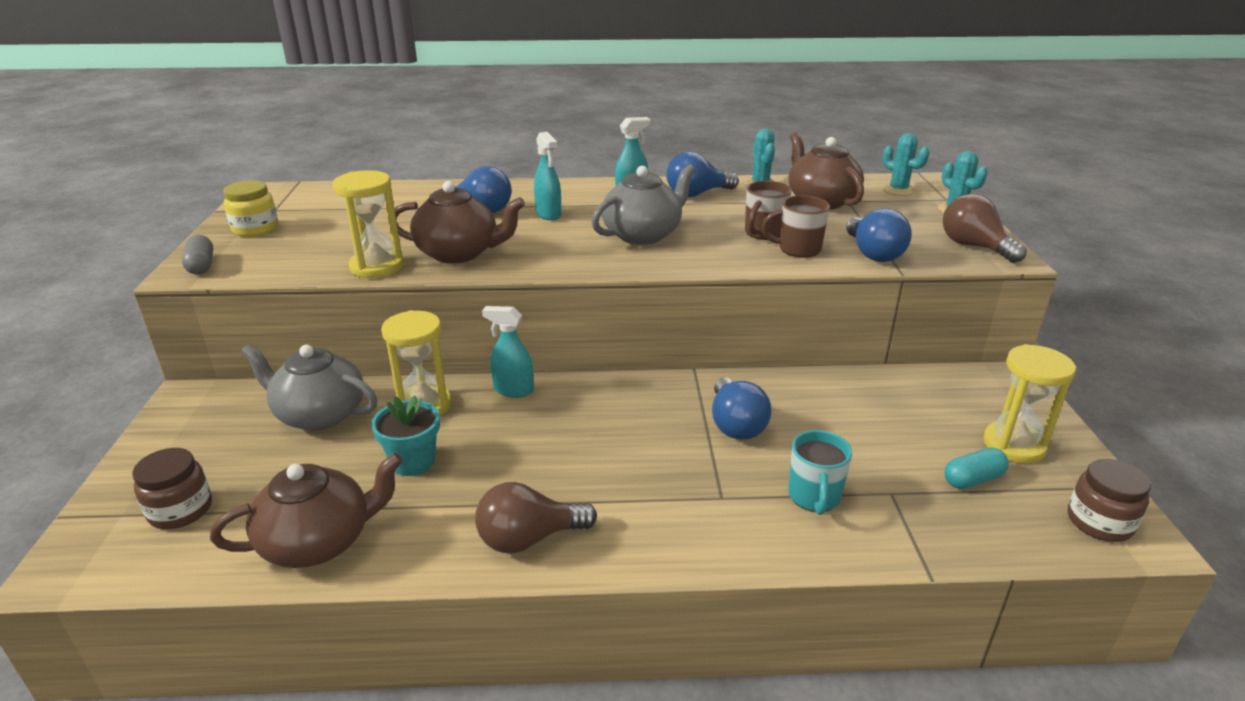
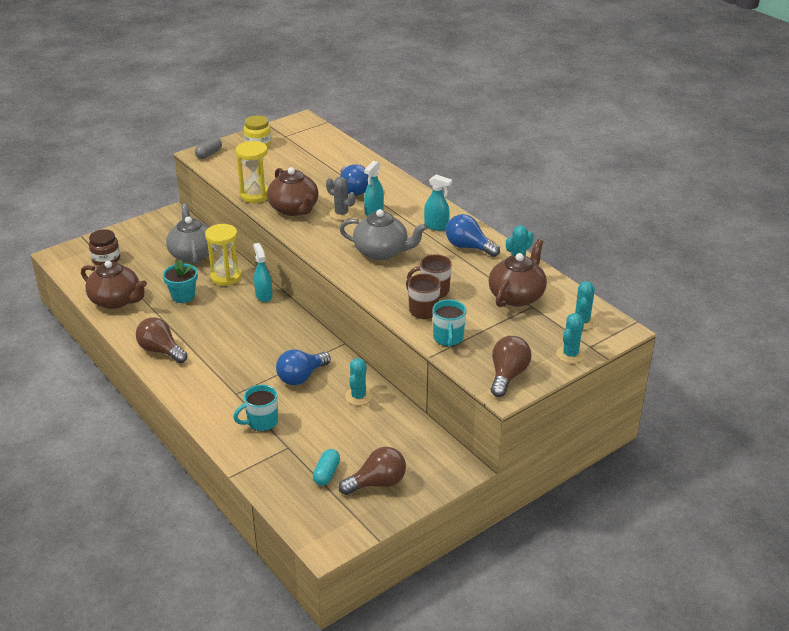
camera: 55 degrees right, 5 degrees up
blue light bulb [846,208,912,262] -> turquoise mug [433,299,466,347]
turquoise capsule [945,448,1009,489] -> turquoise capsule turned 75 degrees clockwise [313,449,340,486]
yellow hourglass [983,344,1076,463] -> brown light bulb [339,447,406,495]
brown jar [1068,459,1151,542] -> none
none -> grey cactus [326,177,355,220]
none -> turquoise cactus [345,358,372,405]

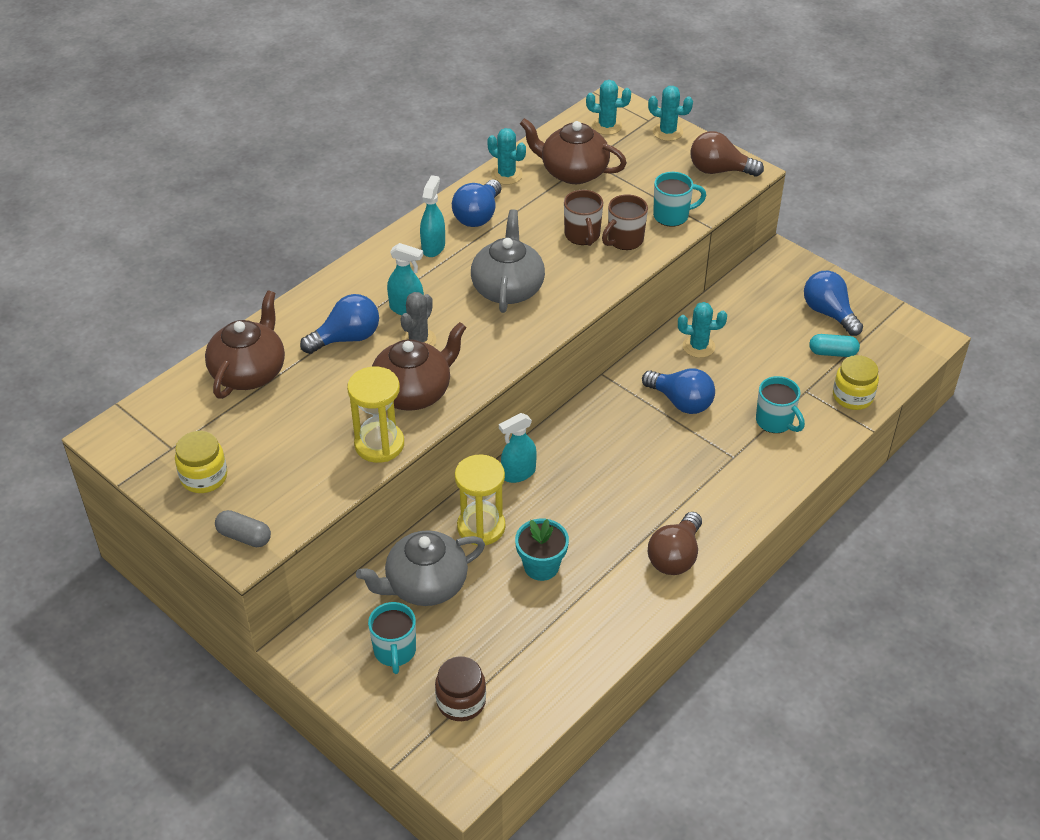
camera: 100 degrees left, 10 degrees up
brown teapot [81,261,147,309] -> brown teapot moved to [205,290,285,399]
brown light bulb [339,447,406,495] -> blue light bulb [804,271,863,336]
none -> turquoise mug [368,602,416,674]
none -> yellow jar [833,355,879,410]

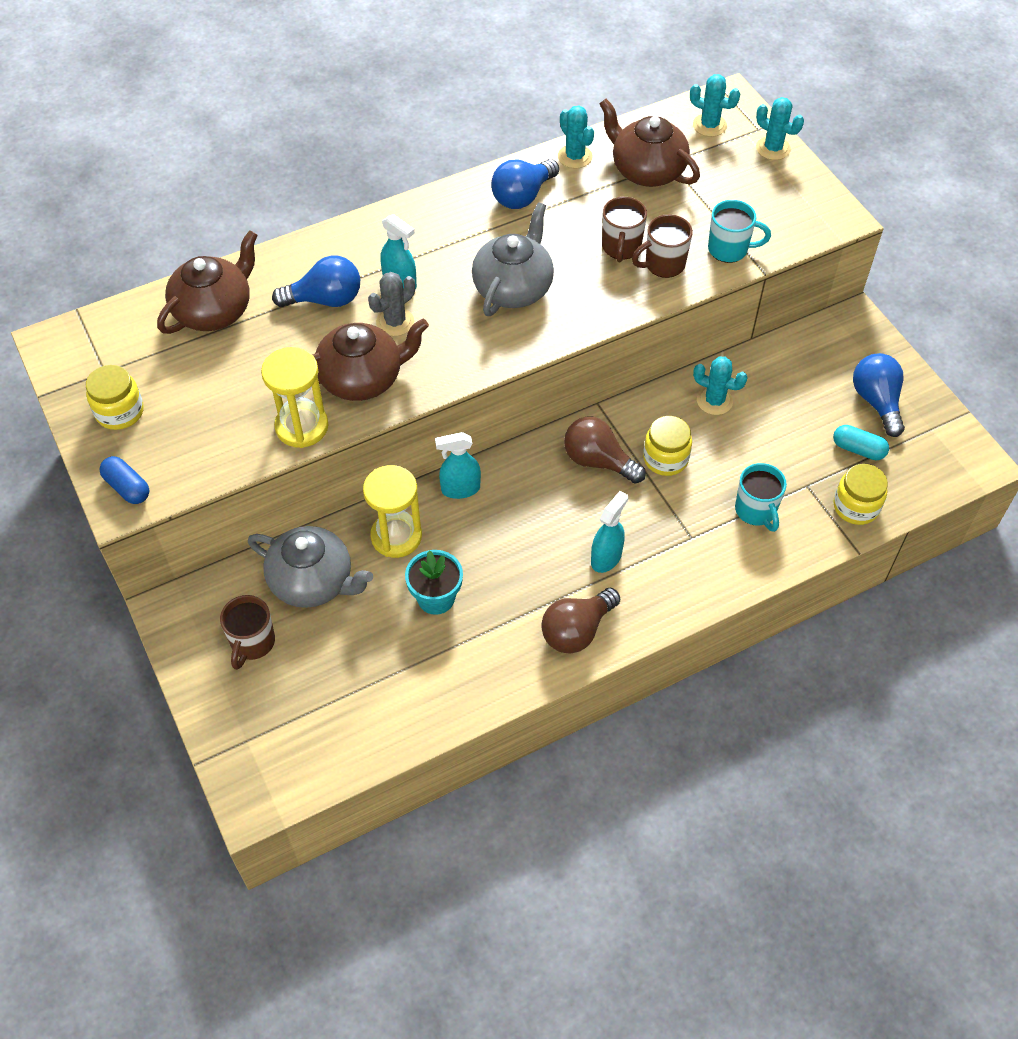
camera: 20 degrees right, 10 degrees up
grey capsule [215,510,271,547] -> blue capsule [99,456,149,504]
grey teapot [356,530,485,606] -> grey teapot turned 150 degrees counterclockwise [248,526,373,608]
turquoise mug [368,602,416,674] -> brown mug [220,595,275,670]
turquoise spray bottle [420,175,445,257] -> turquoise spray bottle moved to [591,491,628,573]
brown jar [435,656,486,721] -> none
blue light bulb [642,368,715,414] -> yellow jar [643,416,692,476]
brown light bulb [690,131,764,177] -> brown light bulb moved to [564,417,646,483]

